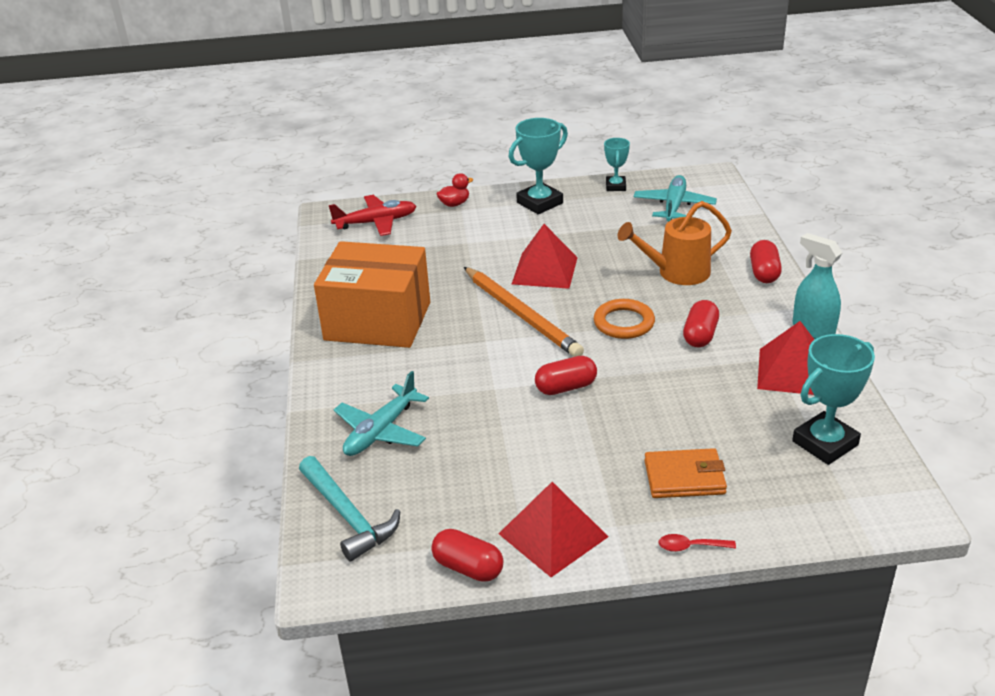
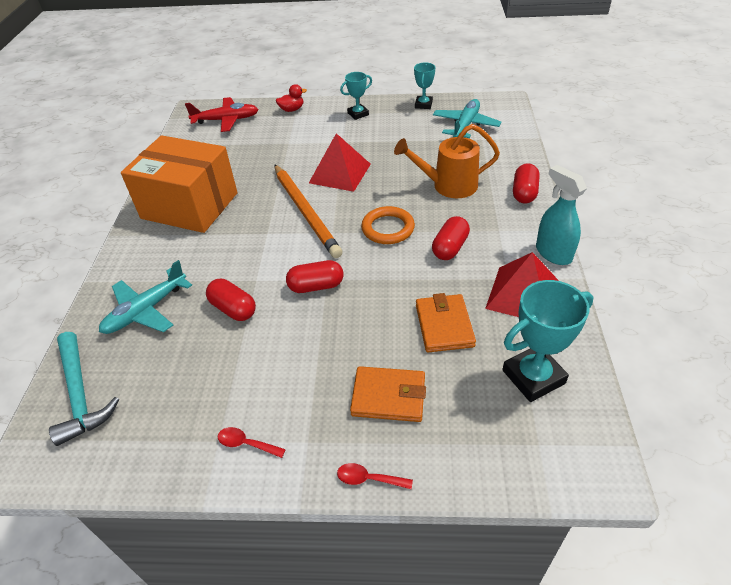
camera: 10 degrees right, 10 degrees up
red capsule [431,529,503,582] -> red capsule moved to [206,279,256,321]
red pyramid [499,482,609,577] -> red spoon [218,427,286,458]
turquoise trophy [509,118,568,214] -> turquoise trophy [340,72,372,120], size x0.59
none -> orange wallet [416,293,476,353]

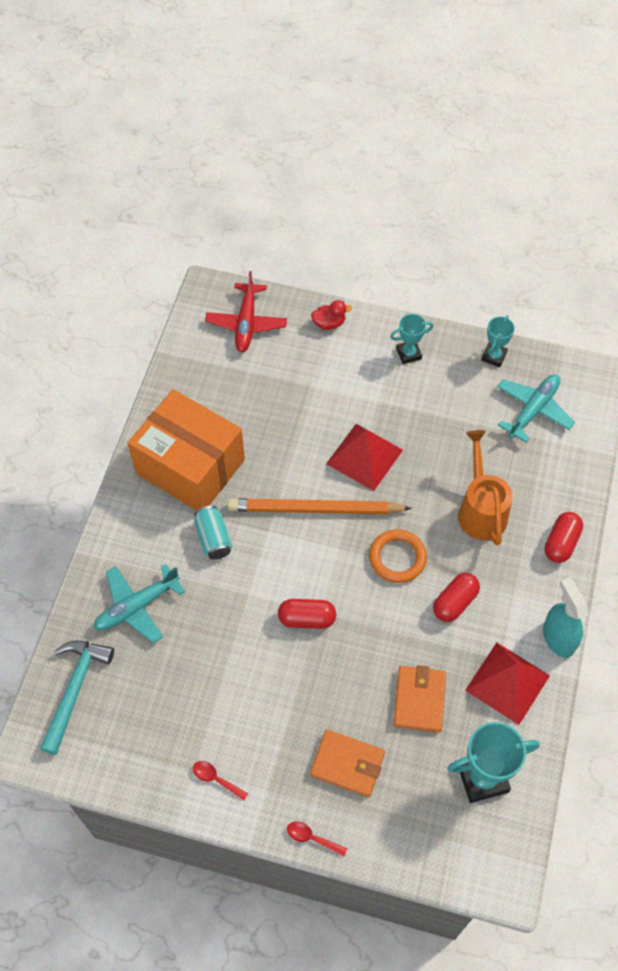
camera: 10 degrees right, 15 degrees up
turquoise hammer [49,332,119,446] -> turquoise hammer turned 150 degrees counterclockwise [40,641,114,755]
red plane [185,97,259,132] -> red plane turned 90 degrees clockwise [205,271,287,352]
red capsule [206,279,256,321] -> none
orange pencil [274,164,342,258] -> orange pencil turned 105 degrees clockwise [228,498,412,514]
orange watering can [394,124,500,198] -> orange watering can turned 75 degrees clockwise [458,430,513,546]
none -> turquoise can [194,506,232,560]

